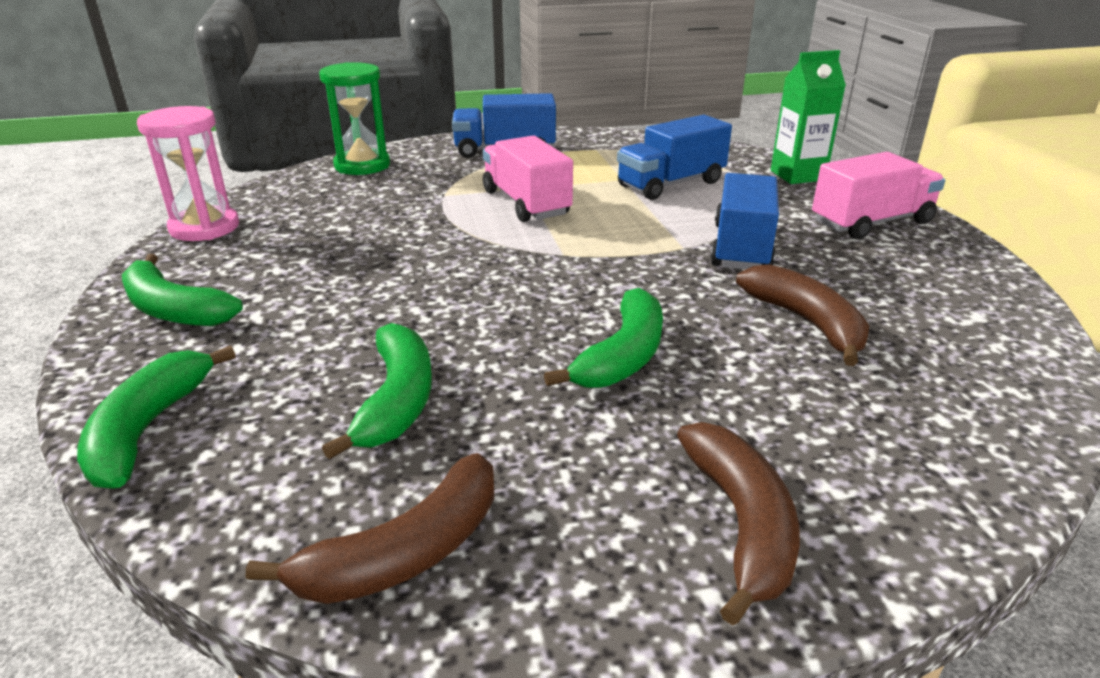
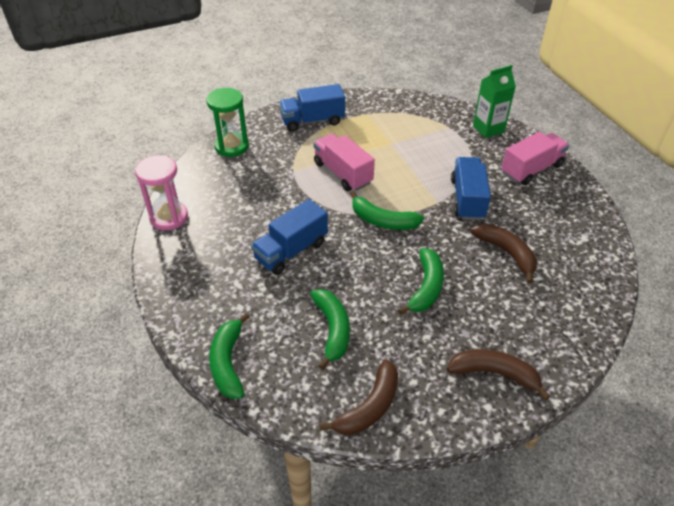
camera: 10 degrees left, 15 degrees up
green banana [122,254,243,326] -> green banana moved to [350,191,424,230]
blue truck [617,115,732,200] -> blue truck moved to [251,199,328,275]
brown banana [677,422,800,625] -> brown banana turned 60 degrees counterclockwise [447,349,550,400]

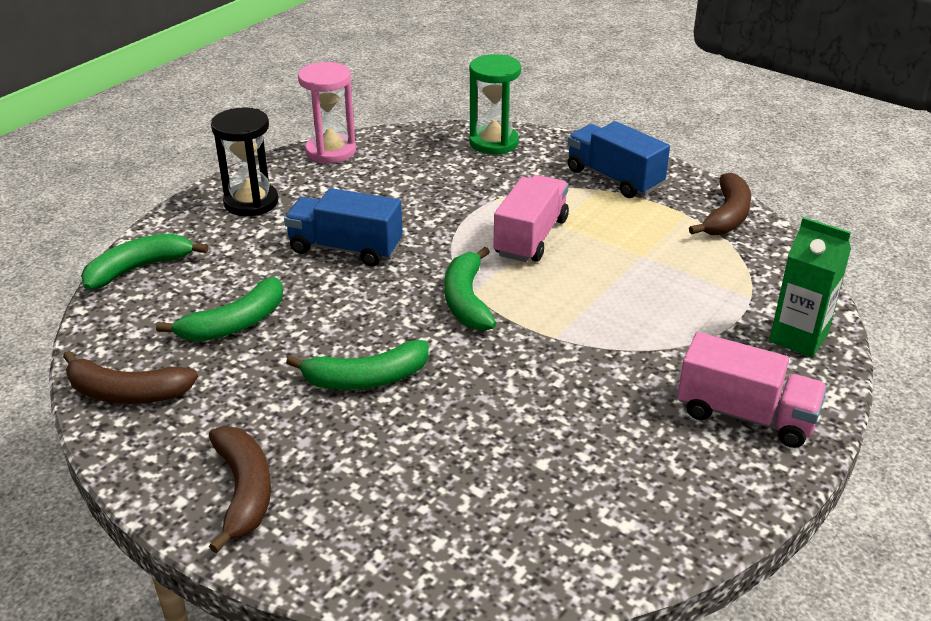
camera: 60 degrees right, 10 degrees down
blue truck [451,157,491,220] -> none
brown banana [471,223,537,284] -> brown banana moved to [689,173,751,235]
none -> black hourglass [211,107,278,216]

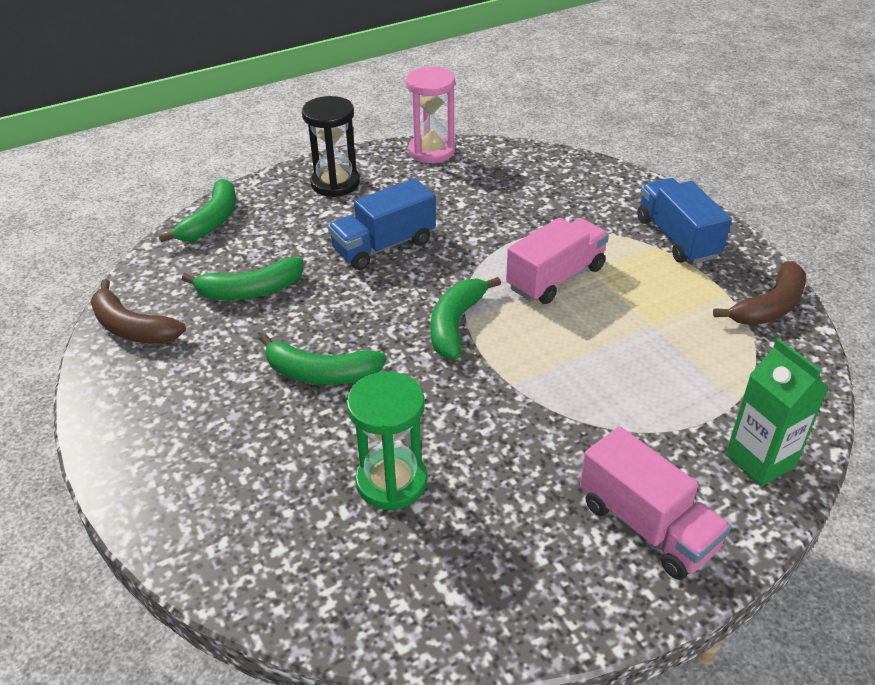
camera: 25 degrees right, 5 degrees up
green banana [81,233,208,290] -> green banana turned 120 degrees clockwise [159,178,236,242]
brown banana [209,426,271,553] -> none
blue truck [284,188,403,266] -> blue truck turned 75 degrees counterclockwise [328,178,436,270]
green hourglass [469,54,521,154] -> green hourglass moved to [346,372,427,510]

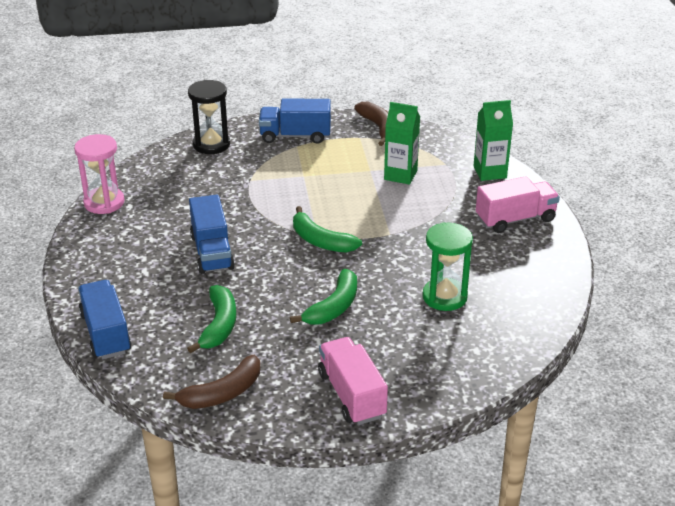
camera: 70 degrees left, 5 degrees down
green banana [159,178,236,242] -> blue truck [78,280,132,359]
black hourglass [302,96,360,197] -> black hourglass moved to [188,80,230,154]
pink truck [506,217,609,304] -> pink truck moved to [318,337,388,425]
none -> green carton [384,102,420,185]

